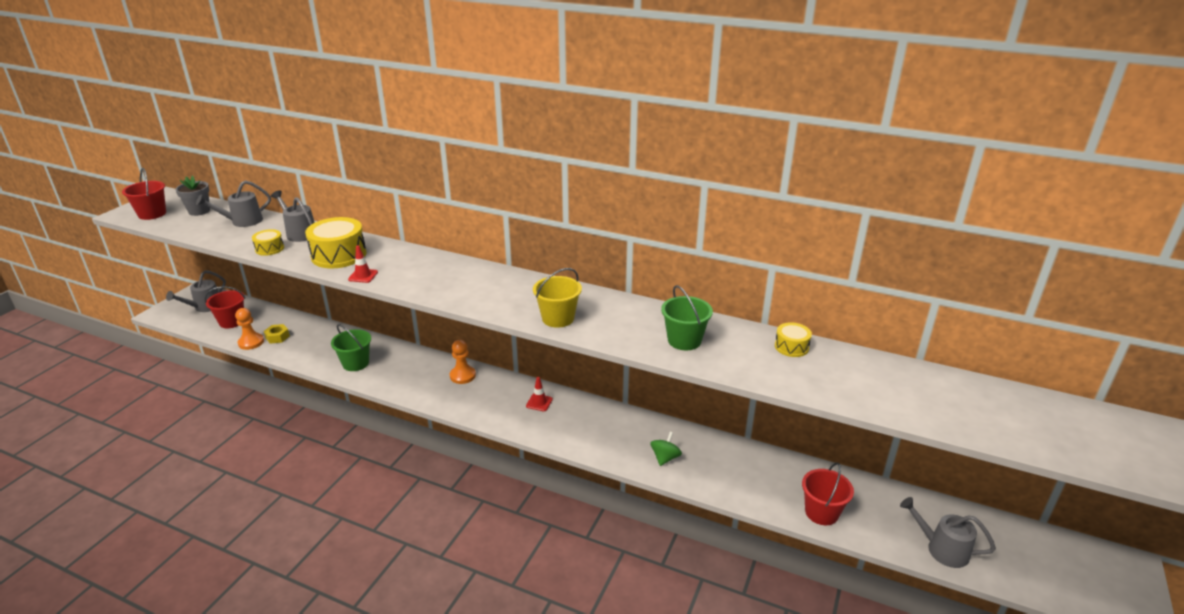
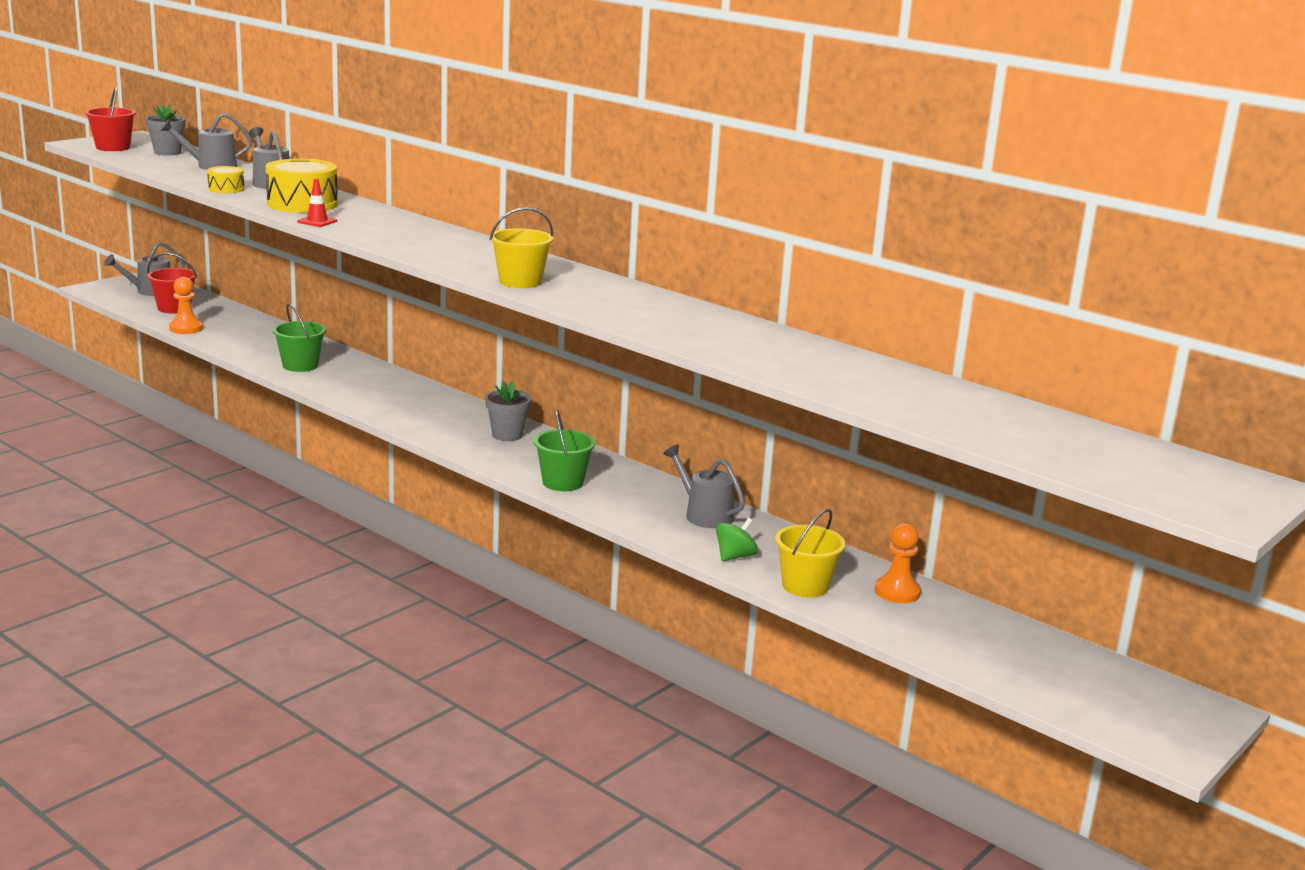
camera: 15 degrees right, 10 degrees down
yellow nut [264,324,290,344] -> none
orange pawn [450,340,476,384] -> orange pawn moved to [875,523,921,603]
red traffic cone [526,377,553,411] -> grey flower pot [485,381,531,441]
green spinning top [650,432,682,466] -> green spinning top moved to [716,518,758,561]
green bucket [661,285,713,350] -> green bucket moved to [534,410,596,491]
yellow drum [775,323,812,357] -> none
red bucket [802,462,854,525] -> yellow bucket [775,509,846,597]
grey watering can [900,497,996,568] -> grey watering can moved to [663,445,745,528]

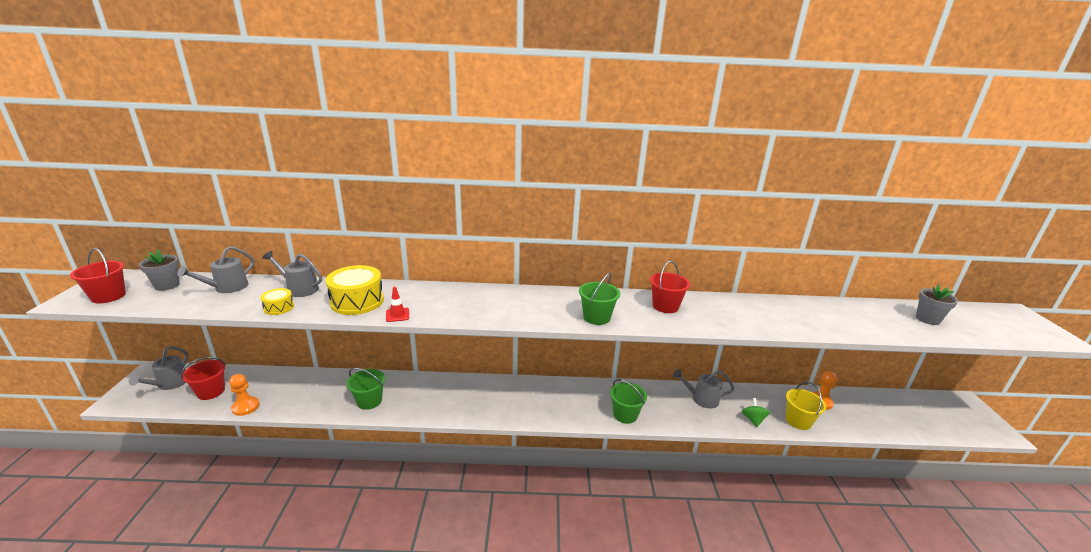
camera: 40 degrees left, 5 degrees up
grey flower pot [485,381,531,441] -> grey flower pot moved to [916,284,958,325]
yellow bucket [490,207,553,288] -> green bucket [579,273,620,325]
none -> red bucket [650,261,690,313]

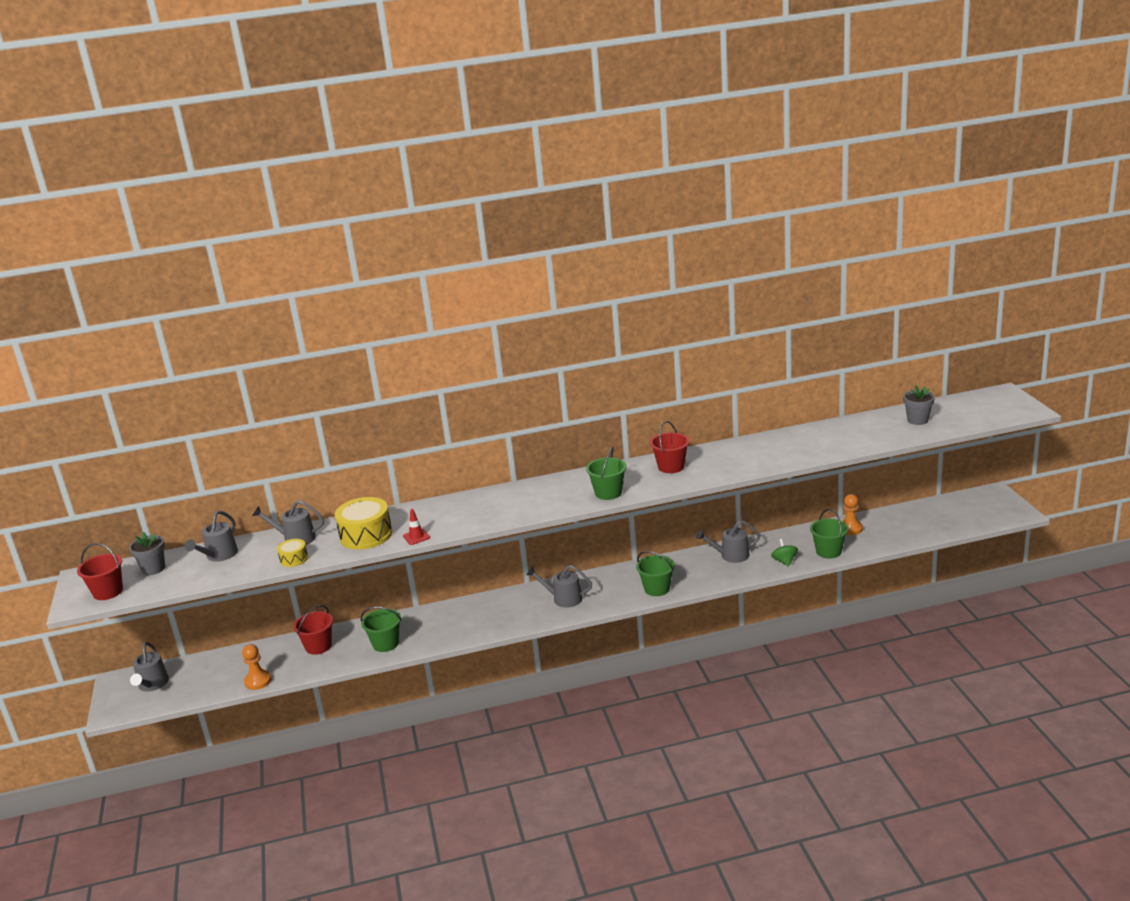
camera: 10 degrees left, 0 degrees up
red bucket [181,357,226,400] -> red bucket moved to [293,605,333,655]
yellow bucket [786,382,826,430] -> green bucket [810,509,848,558]
none -> grey watering can [526,565,592,608]

